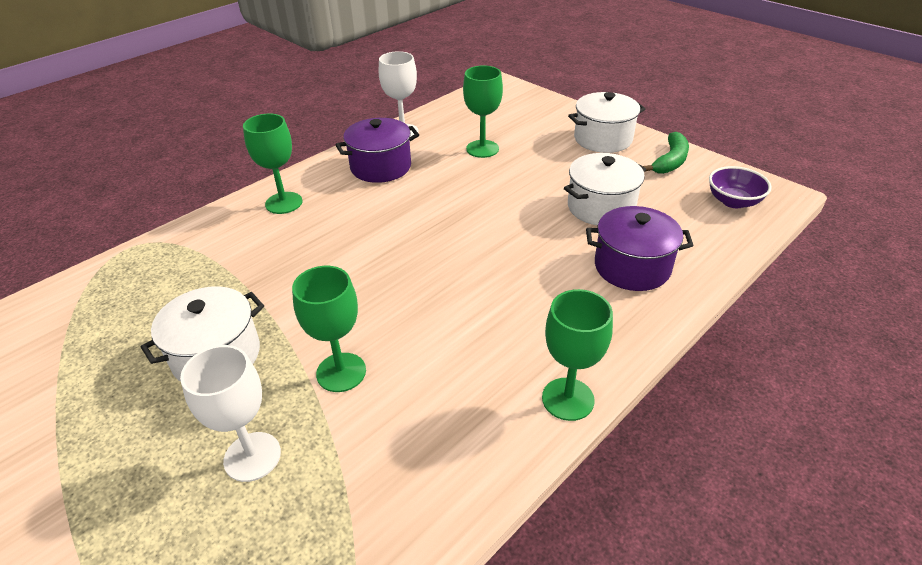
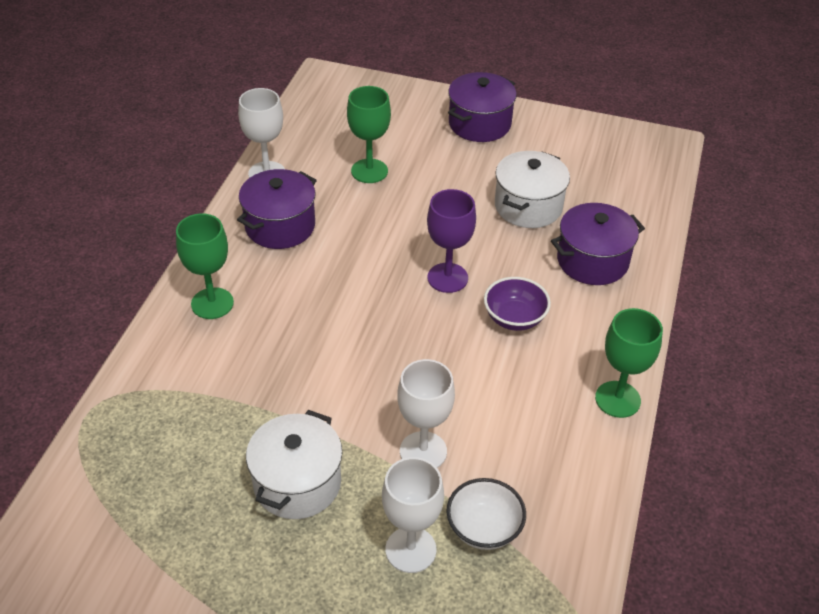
camera: 30 degrees left, 5 degrees up
green goblet [292,266,366,392] -> white goblet [397,359,455,468]
white pot [568,92,646,153] -> purple pot [448,72,517,142]
green banana [643,132,689,174] -> none
purple bowl [709,166,772,208] -> purple bowl moved to [484,277,551,331]
none -> purple goblet [427,189,476,293]
none -> white bowl [447,478,526,550]

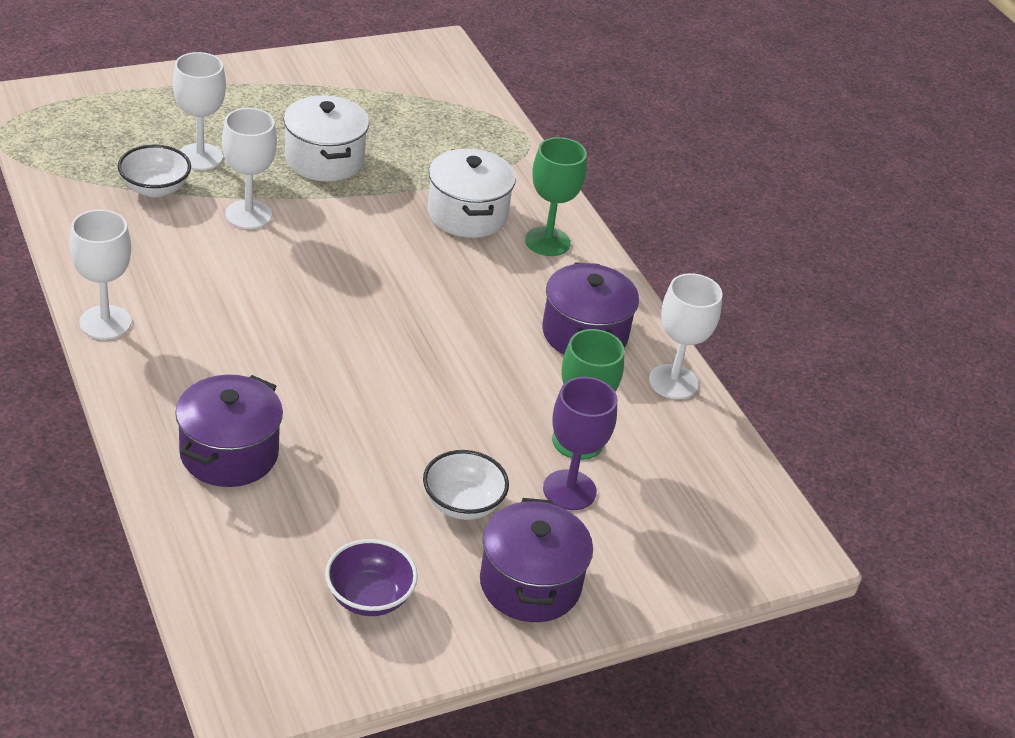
camera: 135 degrees right, 5 degrees down
purple goblet [427,189,476,293] -> purple goblet moved to [543,377,617,510]
purple bowl [484,277,551,331] -> purple bowl moved to [325,539,418,616]
white pot [495,151,570,228] -> white pot moved to [427,148,516,238]
green goblet [595,308,663,418] -> white goblet [69,209,132,340]
none -> white bowl [423,450,509,520]

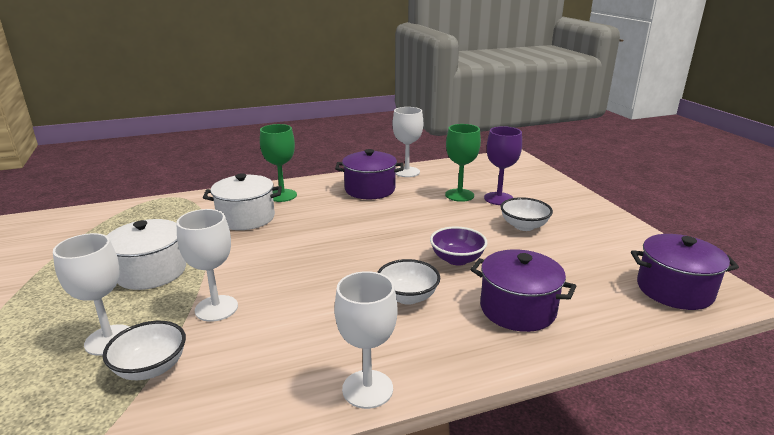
camera: 80 degrees left, 15 degrees down
purple bowl [325,539,418,616] -> purple bowl moved to [430,226,487,266]
purple pot [480,498,593,622] -> purple pot moved to [631,234,739,310]
none -> white bowl [377,259,440,305]

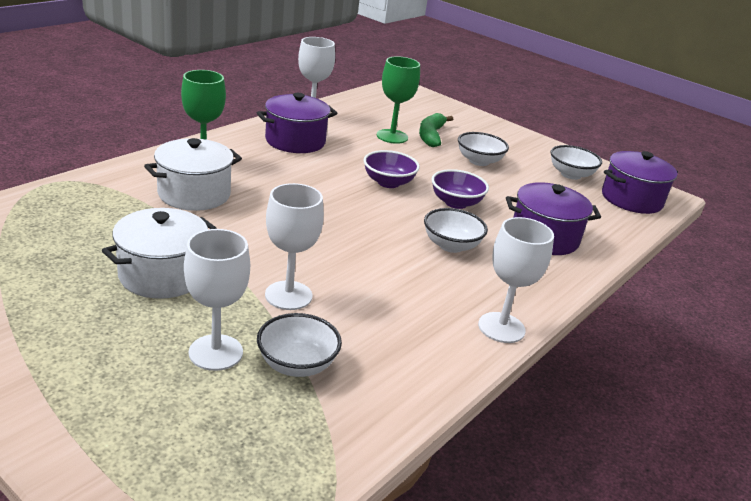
camera: 35 degrees left, 5 degrees up
purple goblet [484,126,522,205] -> green banana [419,113,453,147]
none -> purple bowl [363,150,420,188]
none -> white bowl [550,145,602,180]

